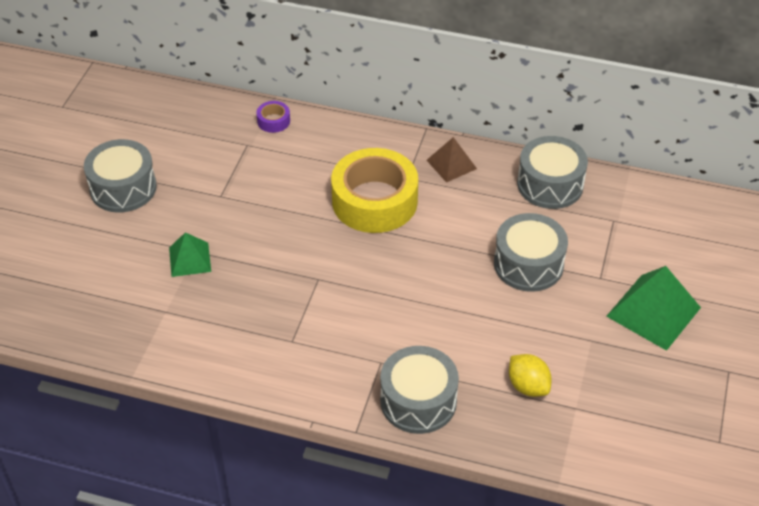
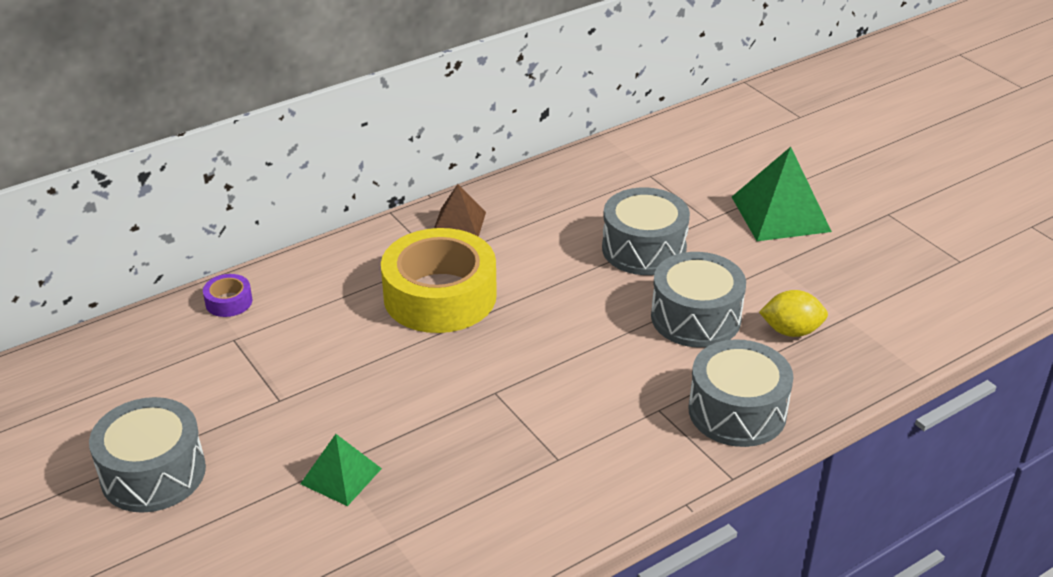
camera: 50 degrees left, 10 degrees down
grey drum [517,136,588,209] -> grey drum moved to [651,252,746,348]

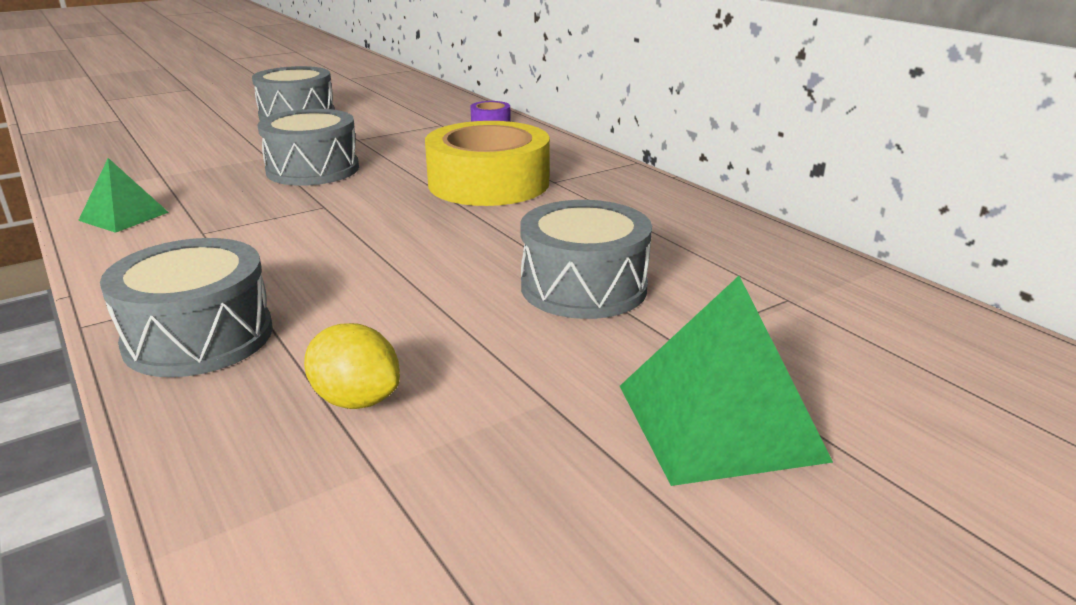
camera: 90 degrees right, 10 degrees down
green pyramid [300,434,382,506] -> green pyramid moved to [78,158,169,233]
brown pyramid [434,184,486,237] -> none
grey drum [651,252,746,348] -> grey drum moved to [257,109,359,186]
yellow lemon [759,290,828,337] -> yellow lemon turned 60 degrees counterclockwise [304,323,400,409]

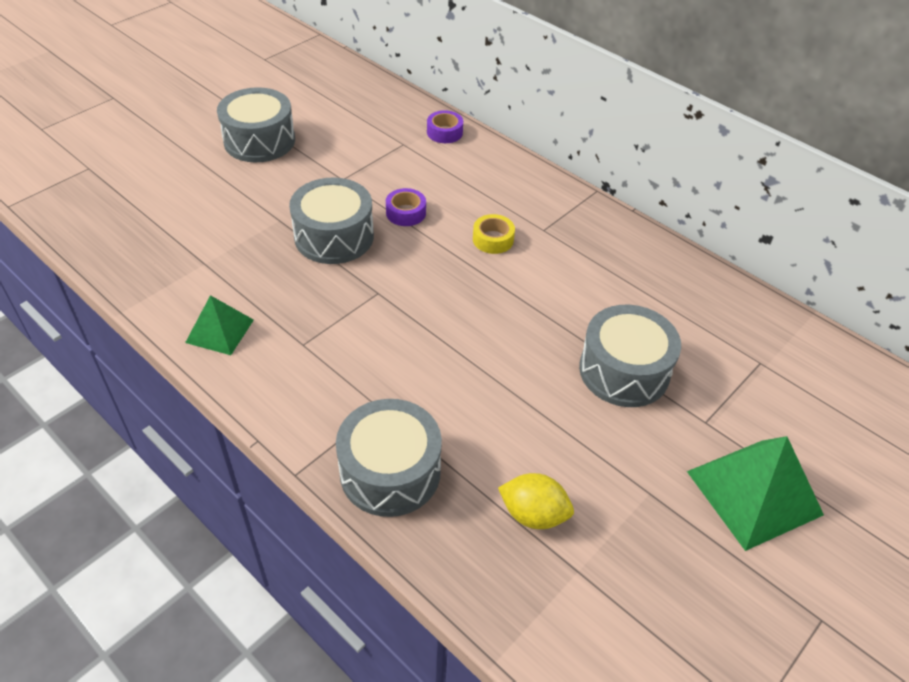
camera: 15 degrees left, 20 degrees up
yellow tape [425,121,550,206] -> yellow tape [473,214,515,254], size x0.41
none -> purple tape [386,188,426,226]

